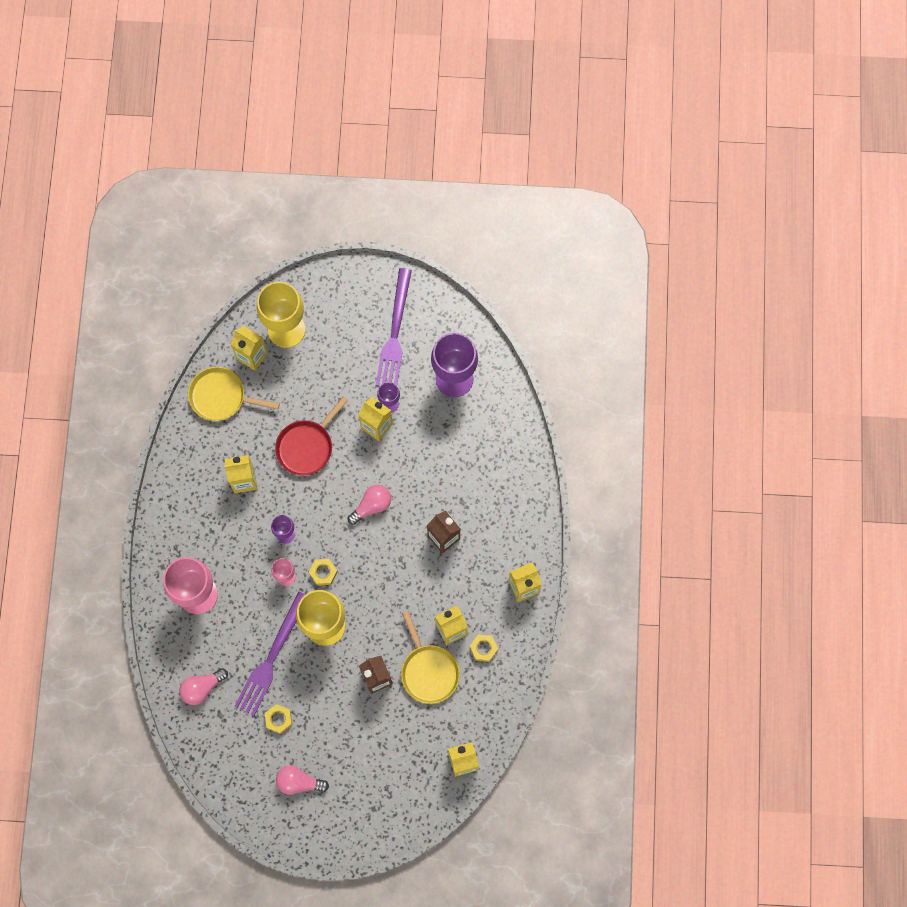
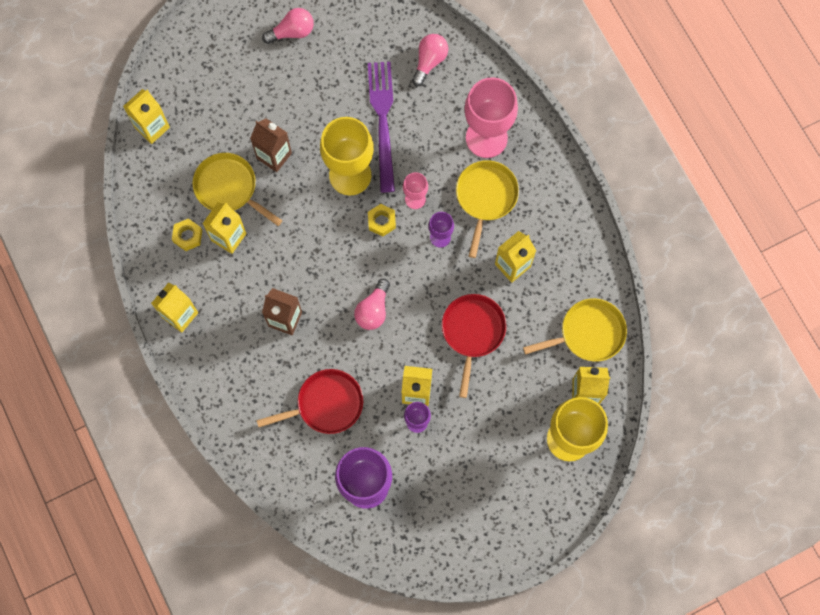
camera: 150 degrees right, 0 degrees up
yellow nut [265,704,292,734] -> none
purple fork [376,268,412,386] -> none
none -> red pan [256,369,363,434]
none -> yellow pan [456,160,519,258]

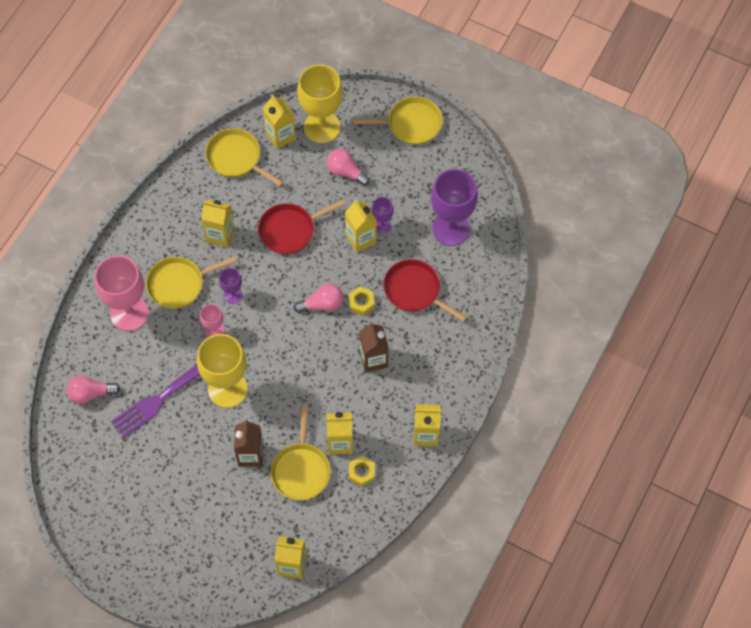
camera: 125 degrees left, 10 degrees down
pink light bulb [262,8,314,44] -> pink light bulb moved to [327,149,370,186]
yellow nut [368,204,396,236] -> yellow nut moved to [348,287,375,316]
none -> yellow pan [353,97,443,145]

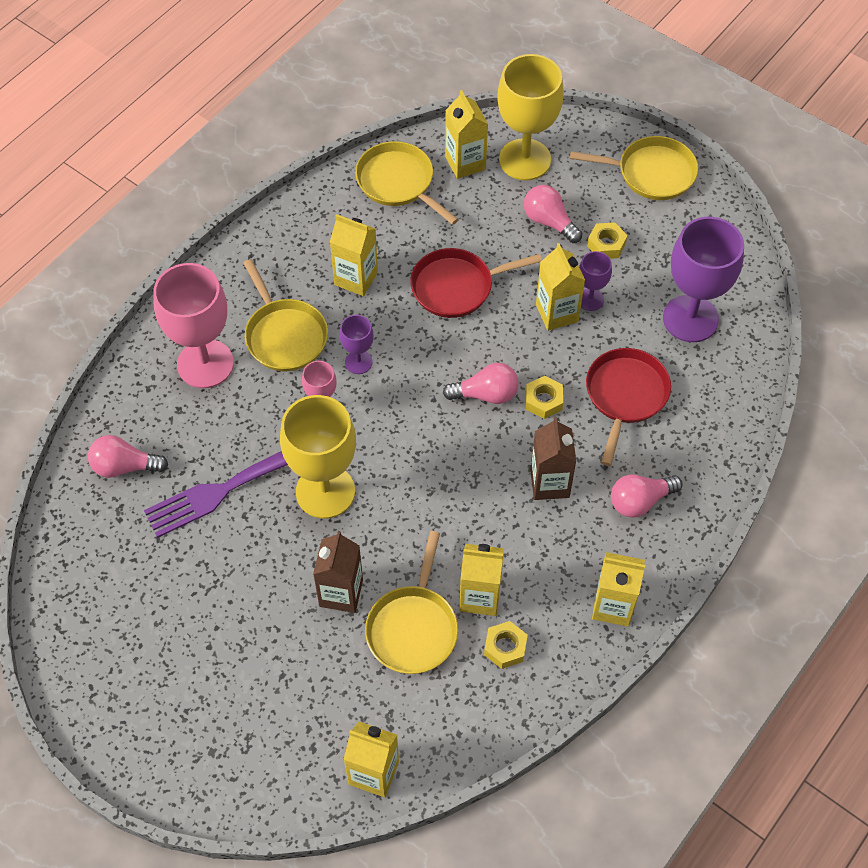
camera: 10 degrees right, 5 degrees down
yellow pan [146,256,237,309] -> yellow pan turned 105 degrees counterclockwise [243,259,328,371]
red pan [383,259,467,322] -> red pan turned 60 degrees clockwise [586,348,671,466]
none -> yellow nut [587,222,627,259]
none -> pink light bulb [611,474,683,518]

